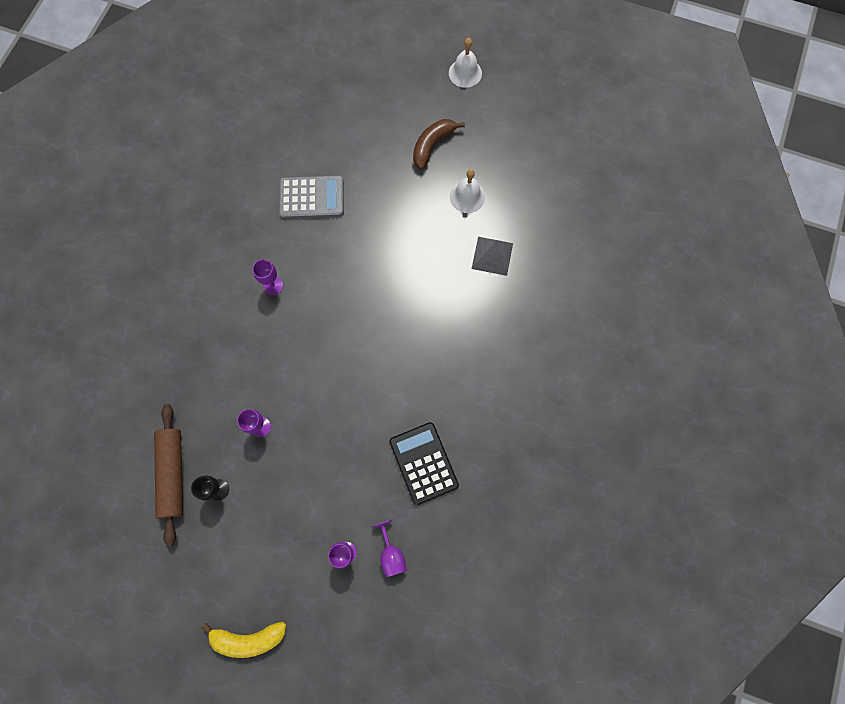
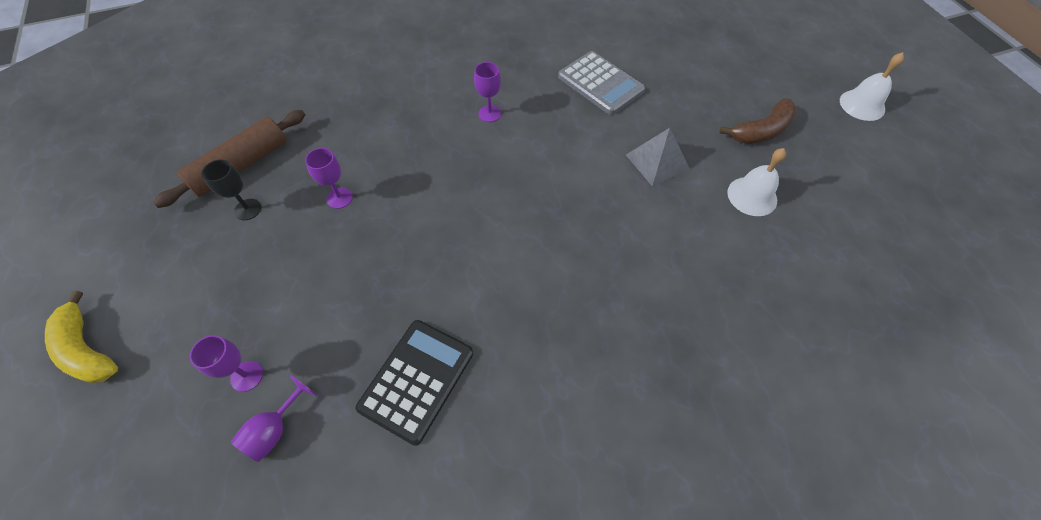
camera: 50 degrees right, 15 degrees down
brown banana [413,119,465,170] -> brown banana turned 150 degrees clockwise [719,98,797,144]
grey pyramid [472,237,513,276] -> grey pyramid moved to [626,128,690,187]

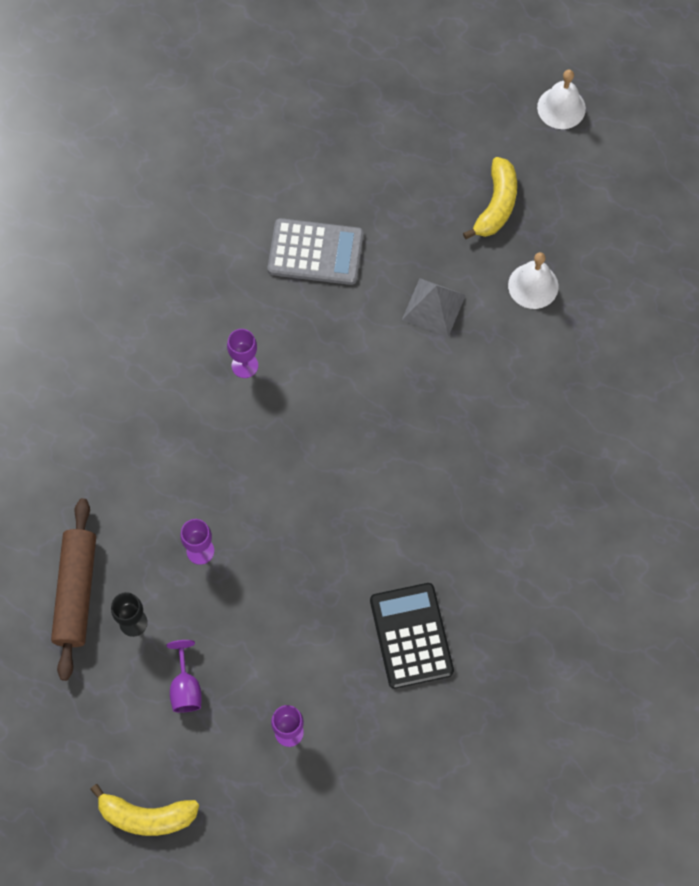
camera: 40 degrees left, 10 degrees up
purple goblet [231,375,317,462] -> purple goblet moved to [166,640,202,712]
brown banana [719,98,797,144] -> yellow banana [463,157,517,239]

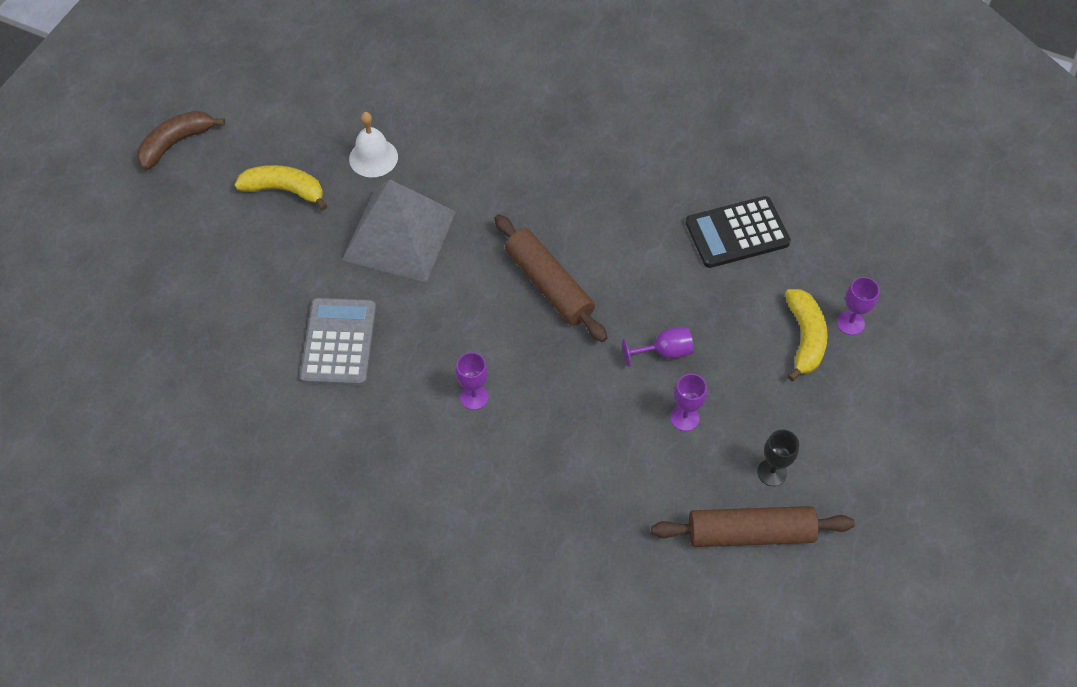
camera: 95 degrees left, 10 degrees down
yellow banana [90,784,199,836] -> yellow banana moved to [785,289,828,381]
purple goblet [166,640,202,712] -> purple goblet moved to [622,326,693,367]
grey pyramid [402,278,466,337] -> grey pyramid [342,179,456,282], size x1.78
white bell [537,70,586,129] -> brown banana [137,111,225,170]
none -> brown rolling pin [494,215,607,342]

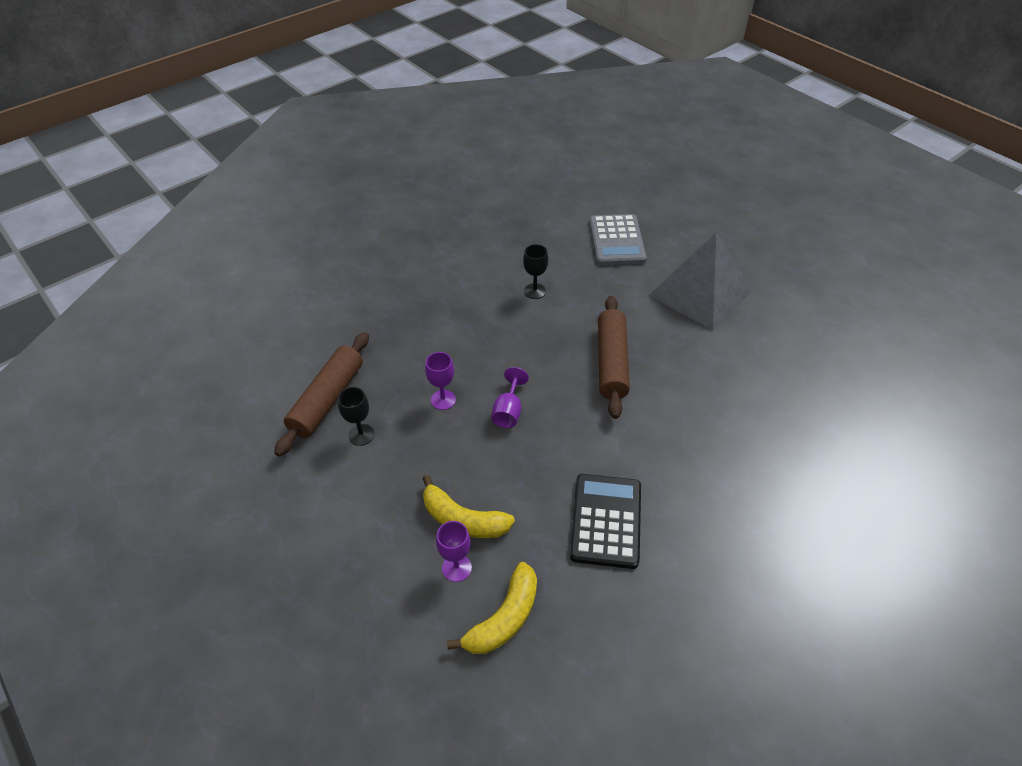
camera: 115 degrees right, 10 degrees down
brown banana [137,111,225,170] -> none
yellow banana [234,165,327,211] -> yellow banana moved to [447,562,537,654]
grey calculator [300,298,376,386] -> grey calculator turned 60 degrees clockwise [589,214,647,265]
white bell [349,112,398,177] -> none
purple goblet [456,352,489,410] -> black goblet [523,244,548,299]
brown rolling pin [494,215,607,342] -> brown rolling pin turned 75 degrees counterclockwise [598,296,630,419]

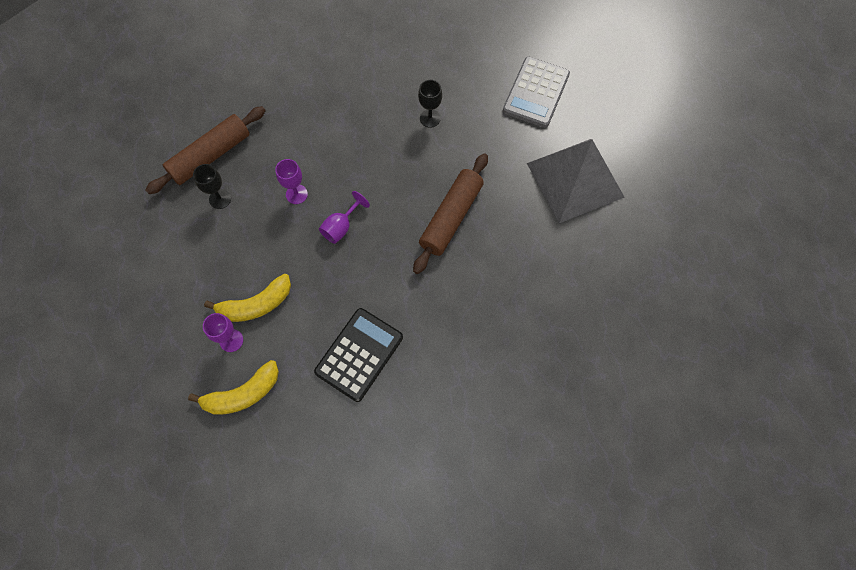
camera: 25 degrees right, 20 degrees up
yellow banana [422,475,515,538] -> yellow banana turned 75 degrees counterclockwise [204,274,291,322]

